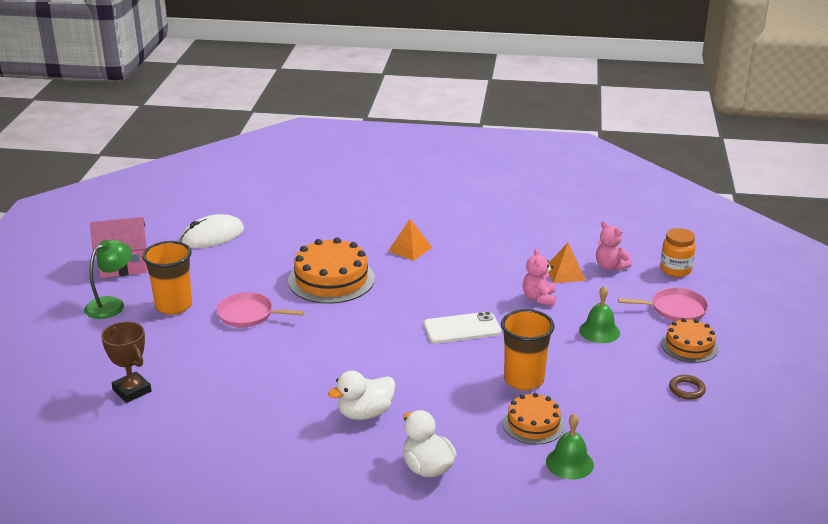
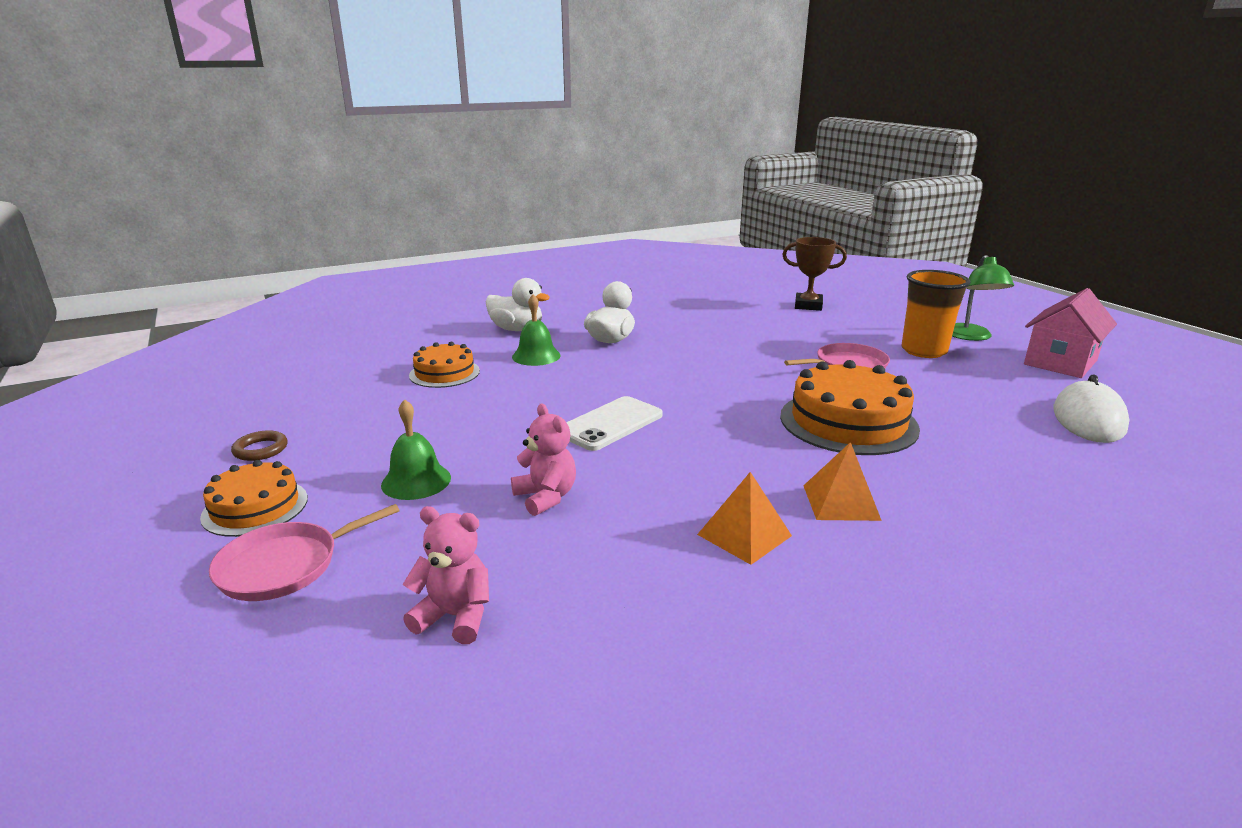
camera: 145 degrees right, 5 degrees down
orange cup [501,309,555,390] -> none
green bell [546,413,594,480] -> green bell moved to [512,294,561,366]
orange pyramid [548,243,586,283] -> orange pyramid moved to [697,472,792,565]
orange jar [660,228,696,277] -> none

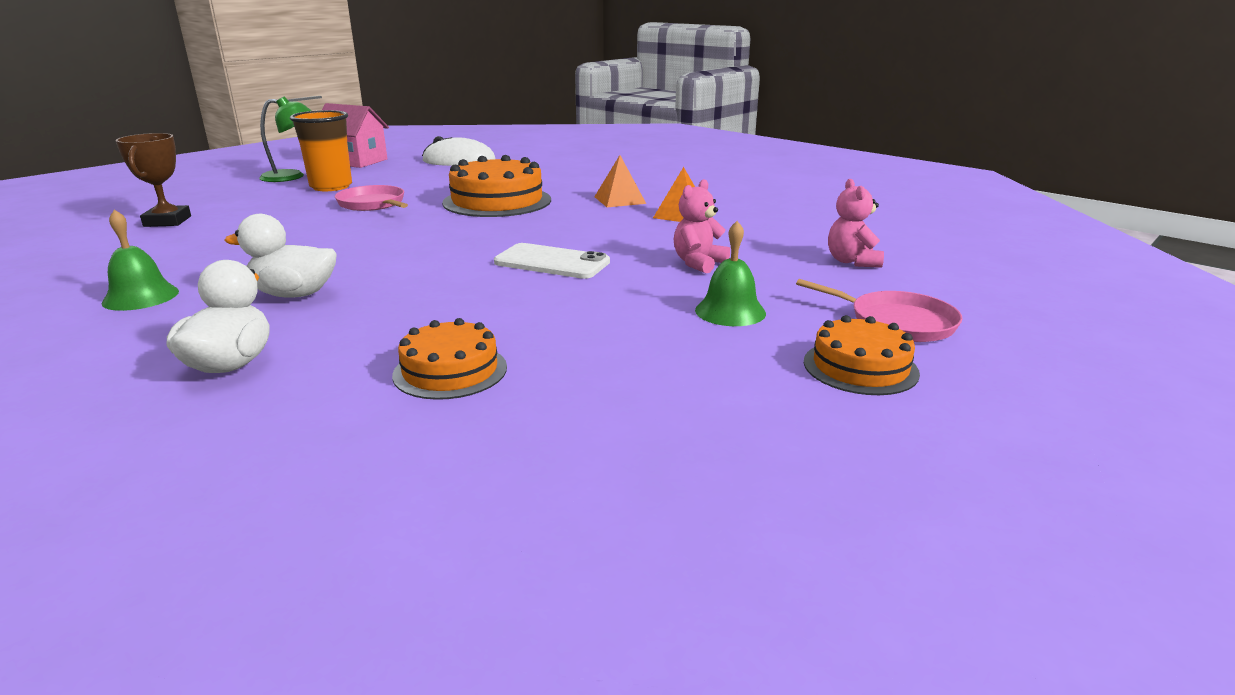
camera: 110 degrees left, 0 degrees up
brown ring [231,430,288,461] -> none
green bell [512,294,561,366] -> green bell moved to [102,210,179,311]

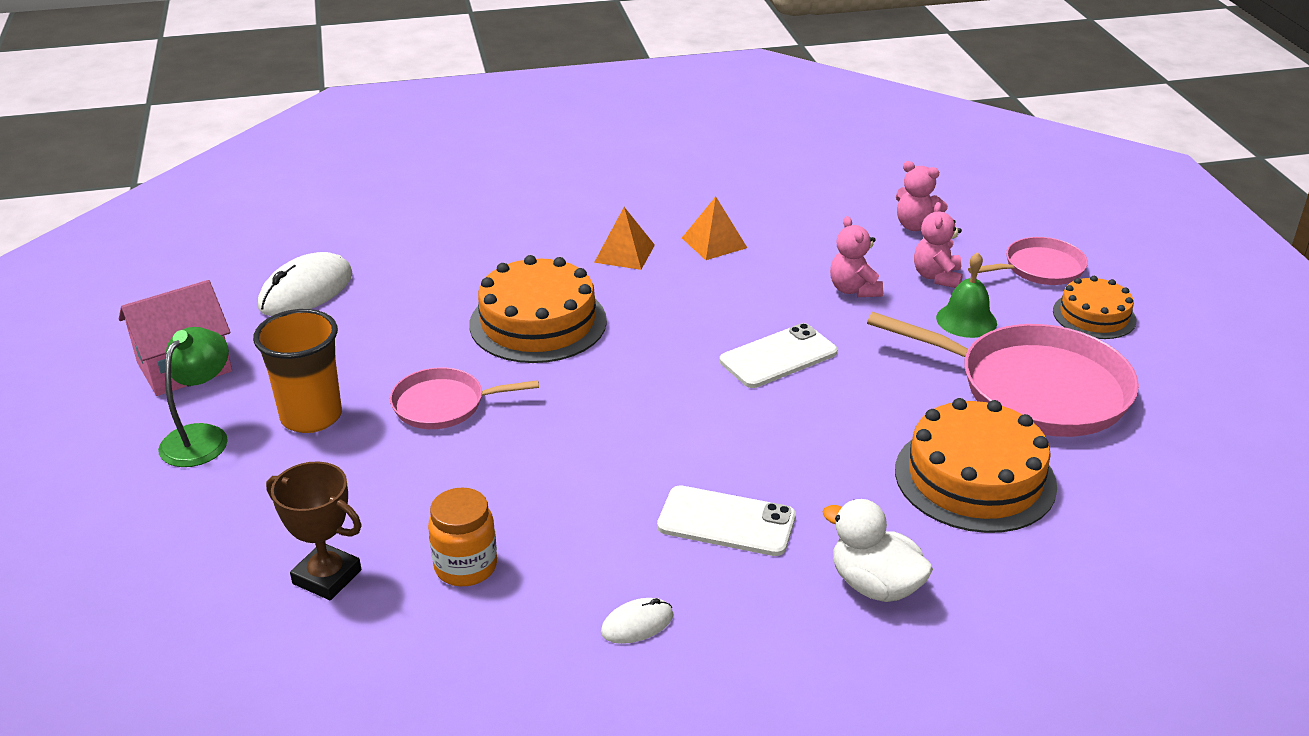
camera: 55 degrees left, 10 degrees up
green bell [102,210,179,311] -> white mouse [601,598,673,644]
white duck [224,214,337,298] -> white phone [657,485,796,556]
orange cake [392,318,507,400] -> orange cake [895,398,1057,533], size x1.68
none -> orange jar [428,488,497,586]
none -> pink pan [867,312,1139,437]
none -> pink teddy bear [914,202,963,288]

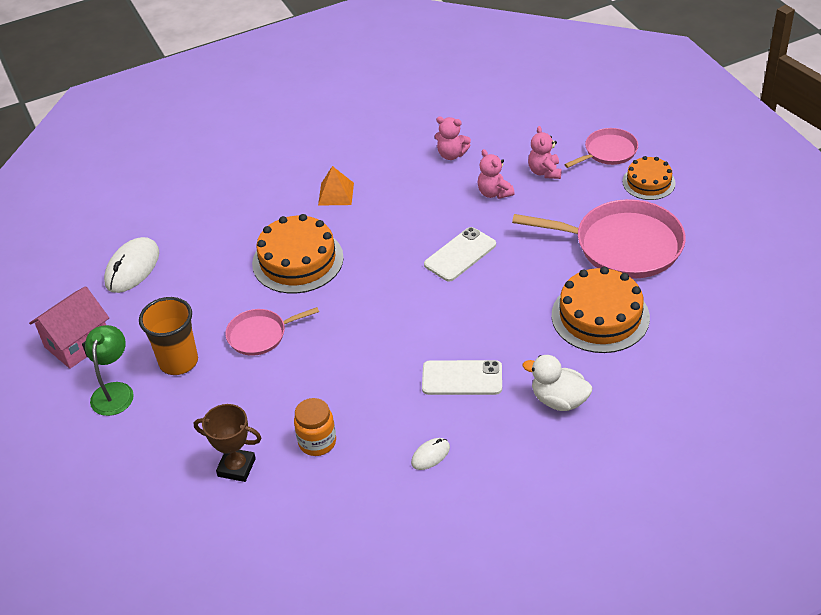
camera: 10 degrees left, 10 degrees up
orange pyramid [682,197,747,260] -> none
pink teddy bear [896,161,948,231] -> pink teddy bear moved to [435,117,471,160]
green bell [936,252,997,338] -> none

